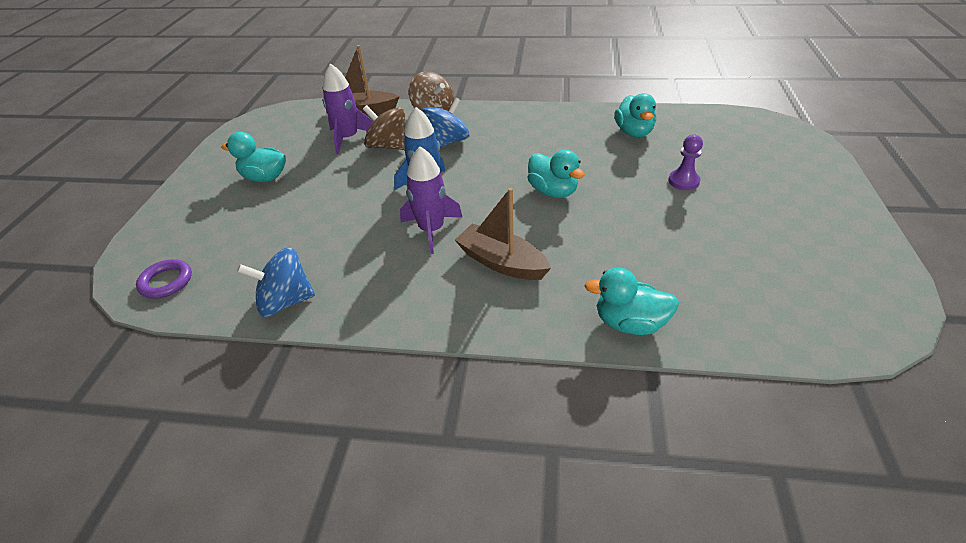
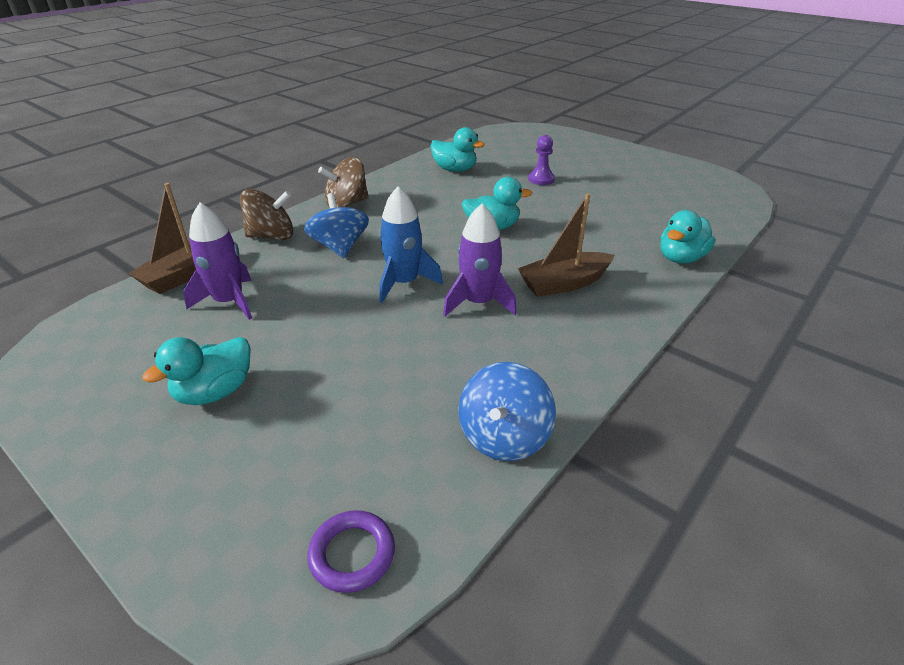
camera: 60 degrees left, 5 degrees down
brown spinning top [363,105,405,150] -> brown spinning top moved to [318,157,368,208]

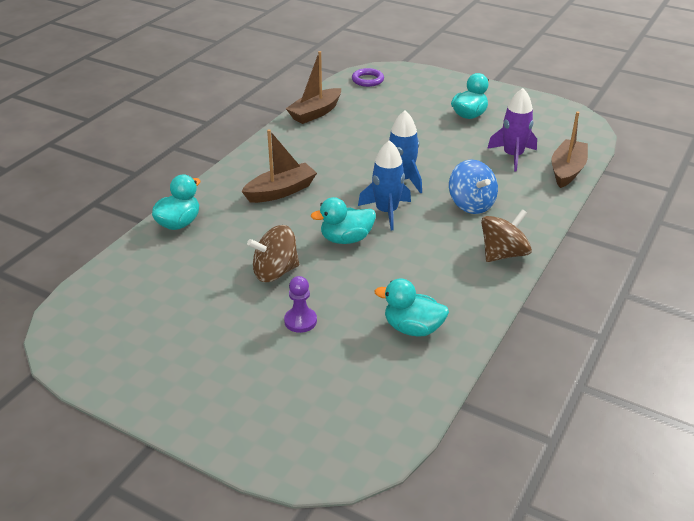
camera: 170 degrees right, 0 degrees up
brown spinning top [240,189,293,240] -> brown spinning top moved to [247,225,299,282]
purple rocket [443,203,517,317] -> none
blue spinning top [459,362,556,461] -> brown boat [286,51,341,124]
none -> blue rocket [358,140,411,230]

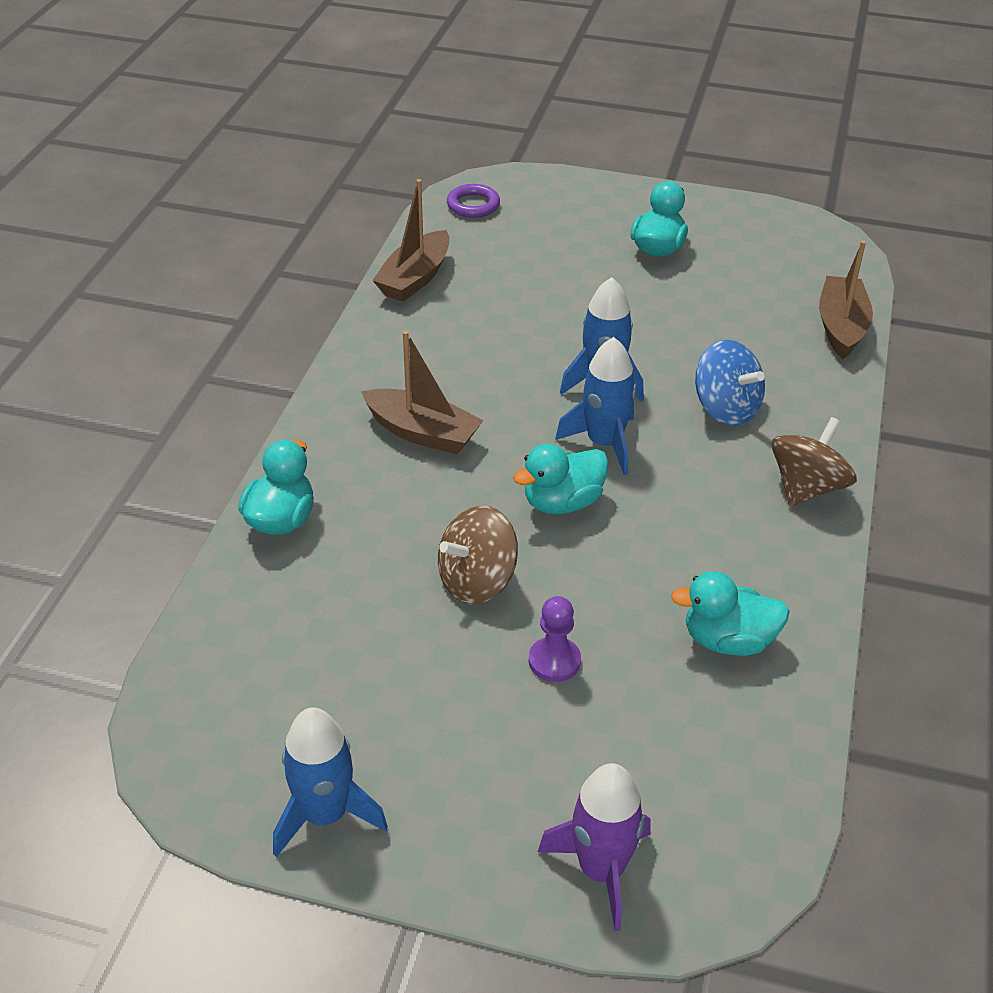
camera: 15 degrees left, 5 degrees up
brown boat [241,129,317,203] -> brown boat turned 75 degrees clockwise [361,331,484,454]
purple rocket [487,88,537,171] -> purple rocket moved to [538,763,651,931]
none -> blue rocket [273,707,388,857]

